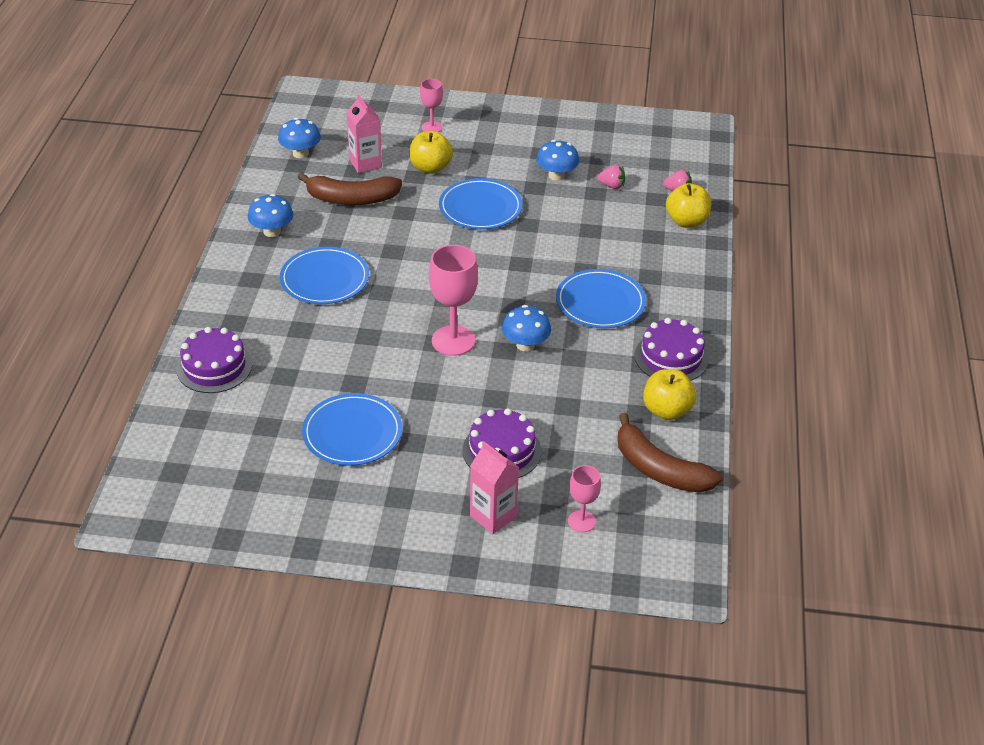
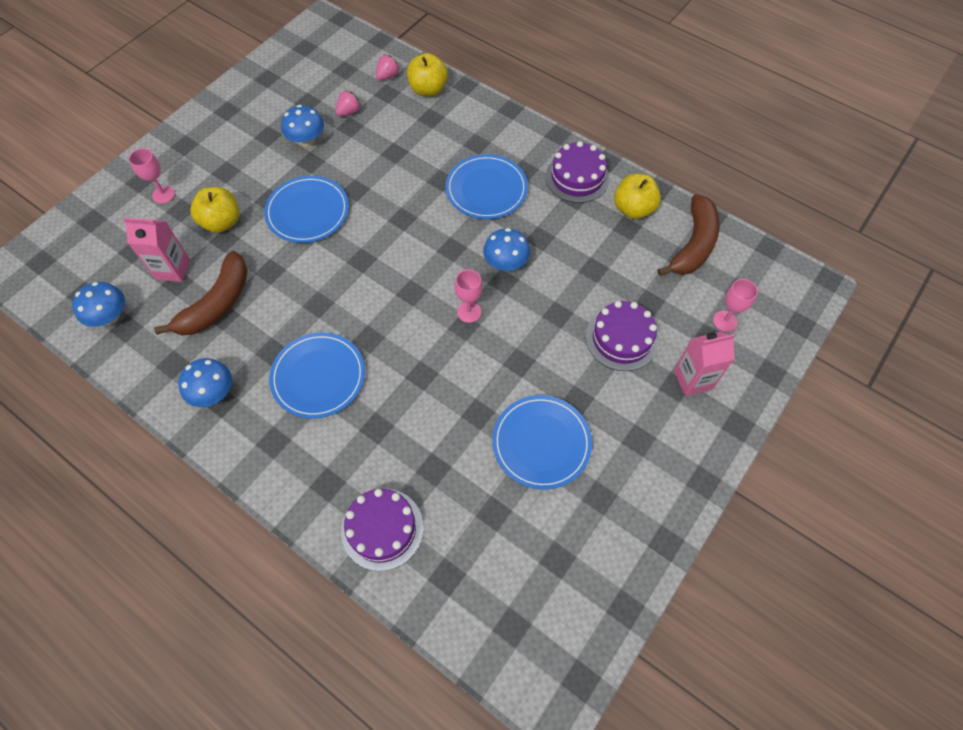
camera: 60 degrees left, 20 degrees up
pink goblet [429,245,478,356] -> pink goblet [455,270,482,323], size x0.57
brown banana [618,413,723,493] -> brown banana turned 45 degrees counterclockwise [657,194,720,276]

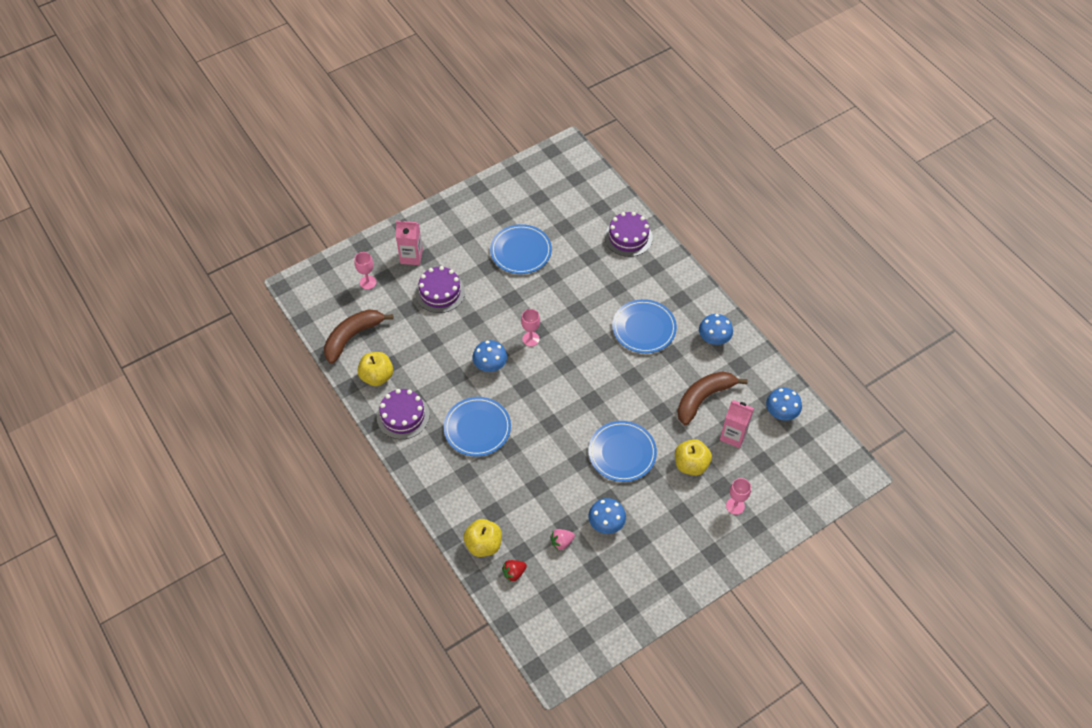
camera: 160 degrees left, 5 degrees down
pink strawberry [376,55,400,81] -> red strawberry [502,560,527,582]

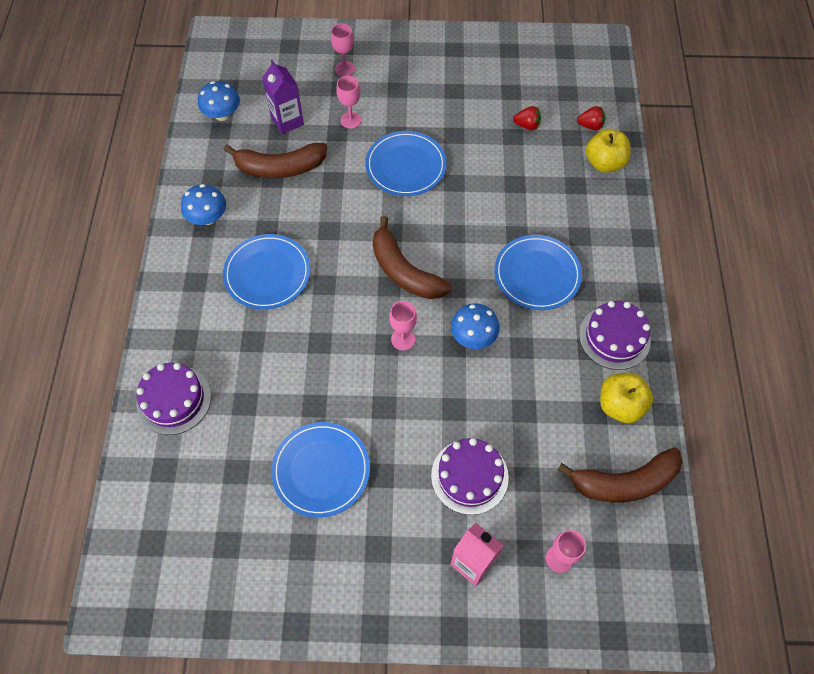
camera: 145 degrees left, 5 degrees up
pink strawberry [550,529,575,550] -> red strawberry [513,106,541,130]
blue mushroom [589,498,626,534] -> none
yellow apple [675,439,712,476] -> pink goblet [336,76,361,128]
pink carton [720,400,754,448] -> purple carton [262,60,304,134]
none -> brown banana [373,216,451,299]

